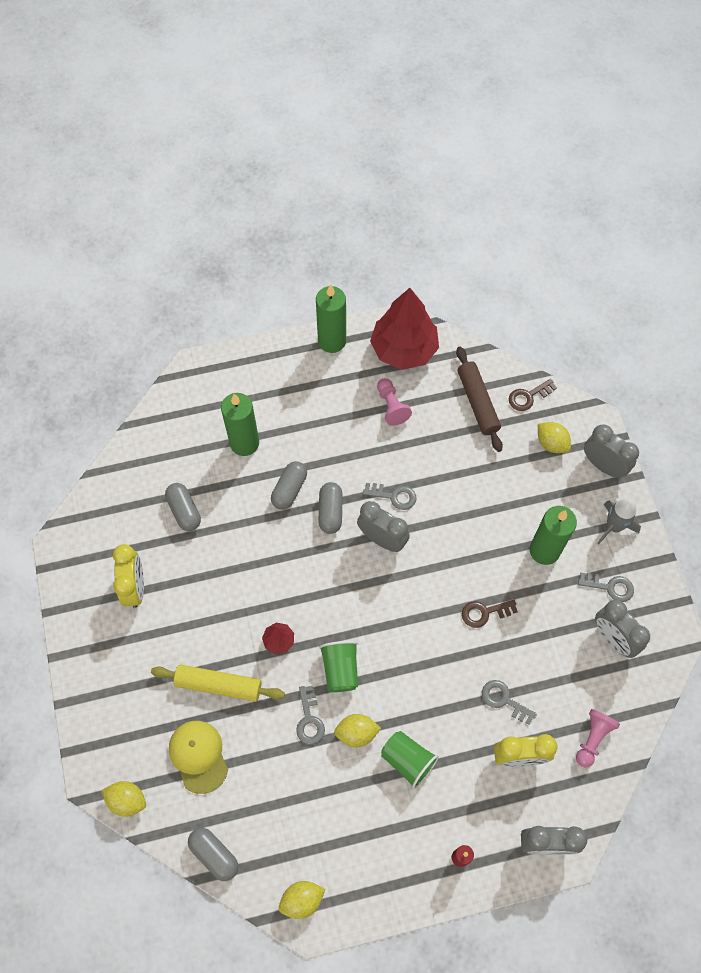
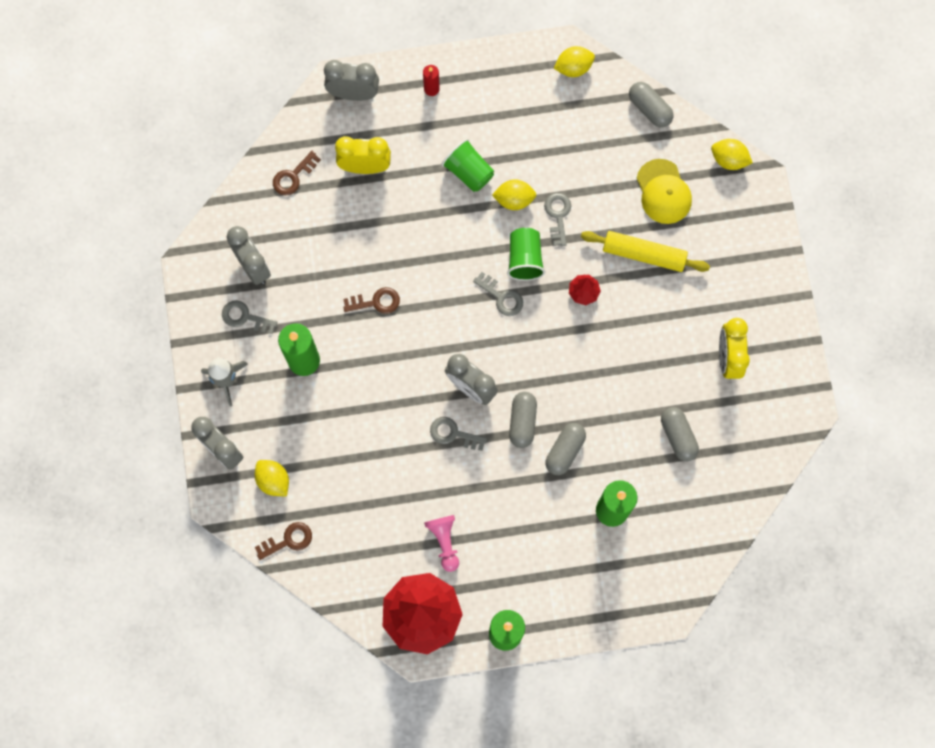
camera: 175 degrees left, 10 degrees up
brown rolling pin [456,346,503,452] -> none
grey key [482,680,537,725] -> grey key moved to [473,272,523,316]
pink pawn [576,709,620,767] -> brown key [273,151,321,195]

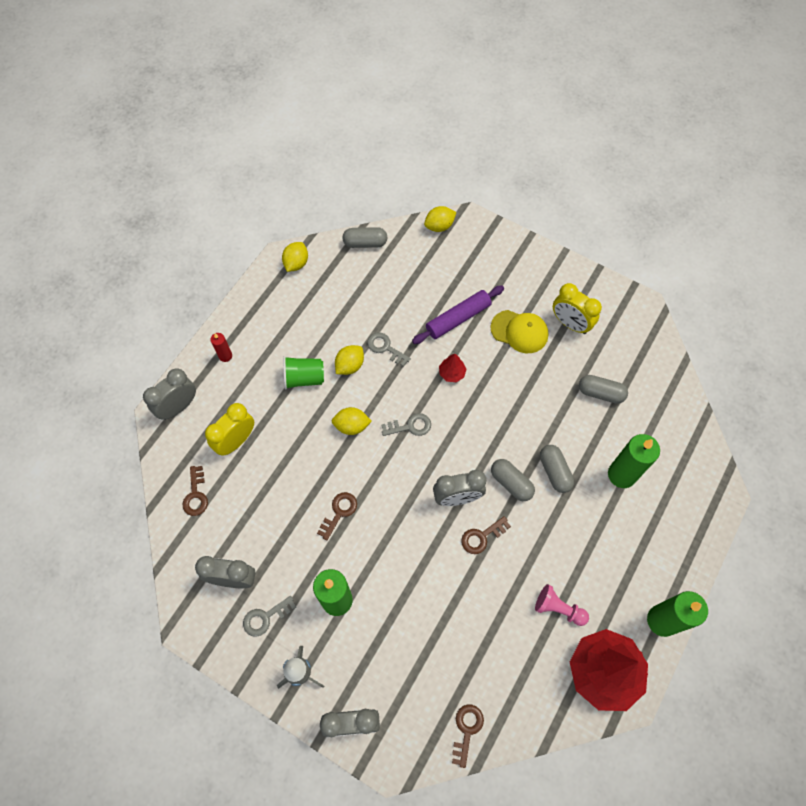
camera: 50 degrees left, 10 degrees down
yellow lemon [255,460,289,496] -> yellow lemon moved to [332,407,372,435]
grey key [430,417,487,451] -> brown key [461,516,511,554]
green cup [507,228,545,281] -> none
yellow rolling pin [581,231,710,272] -> purple rolling pin [412,286,504,344]
yellow cap [637,159,692,224] -> yellow cap moved to [490,310,548,353]

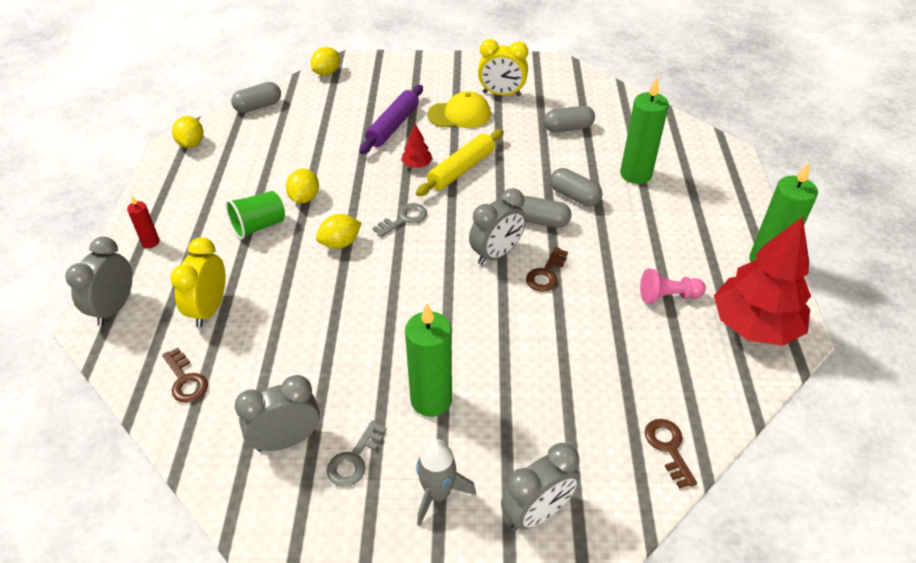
camera: 30 degrees left, 20 degrees down
brown key [317,492,357,540] -> none
grey key [367,332,411,367] -> none
none -> yellow rolling pin [416,129,504,196]

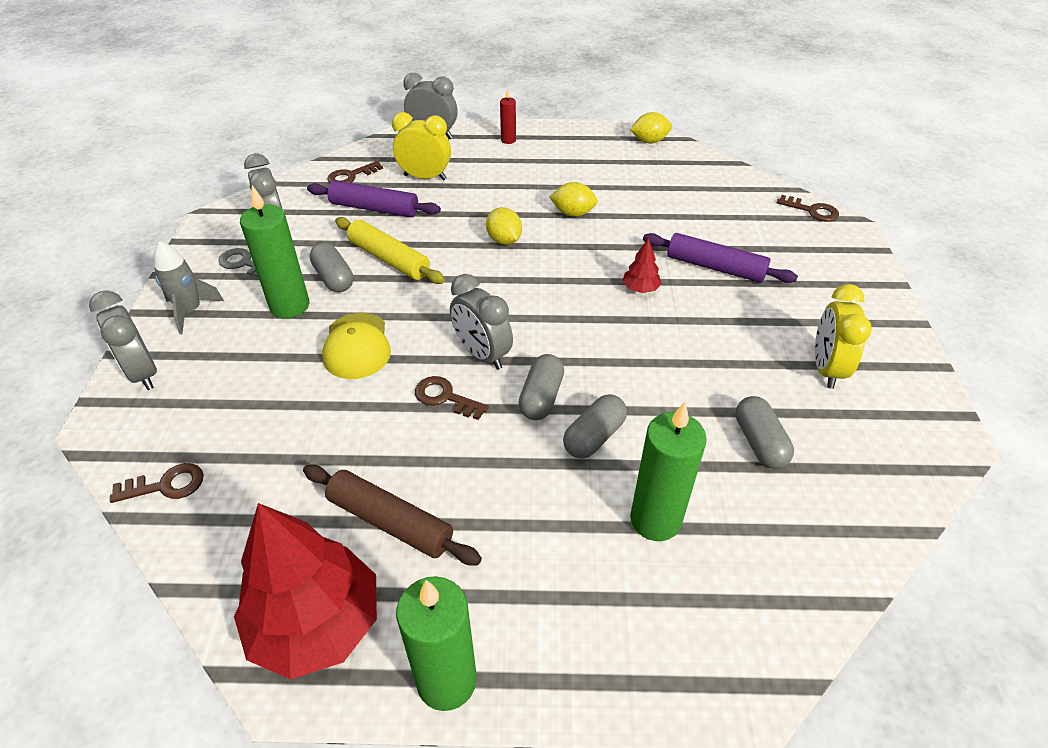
camera: 90 degrees right, 0 degrees up
green cup [226,191,285,239] -> none
grey capsule [231,82,281,113] -> grey capsule moved to [310,243,353,292]
yellow lemon [311,47,340,76] -> brown key [777,195,839,222]
grey key [373,203,427,237] -> none
yellow rolling pin [416,129,504,196] -> yellow rolling pin moved to [335,217,445,284]
yellow cap [428,91,491,128] -> yellow cap moved to [322,313,391,379]
pink pawn [640,269,706,304] -> brown rolling pin [303,464,482,565]
none -> purple rolling pin [307,180,441,217]

